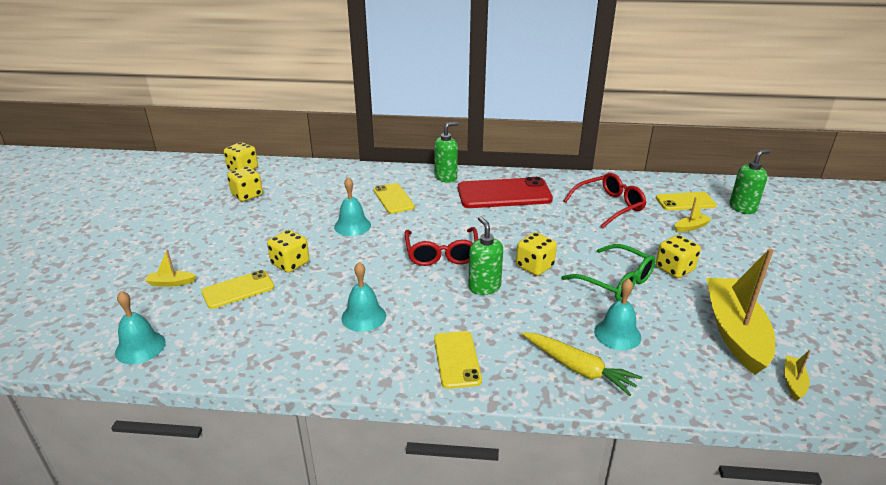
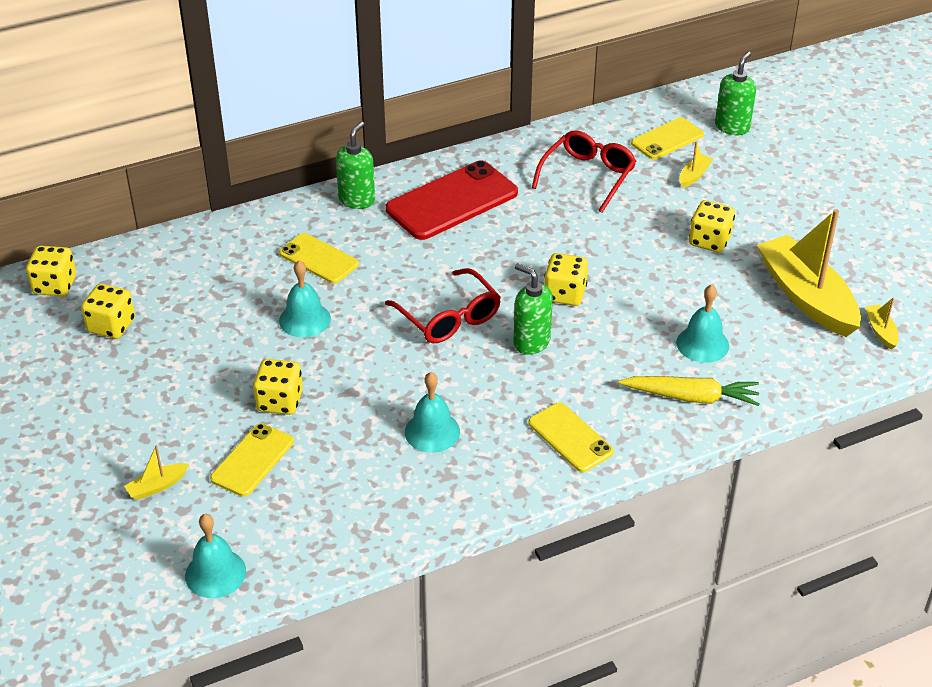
camera: 30 degrees left, 10 degrees up
green glasses [561,244,656,301] -> none

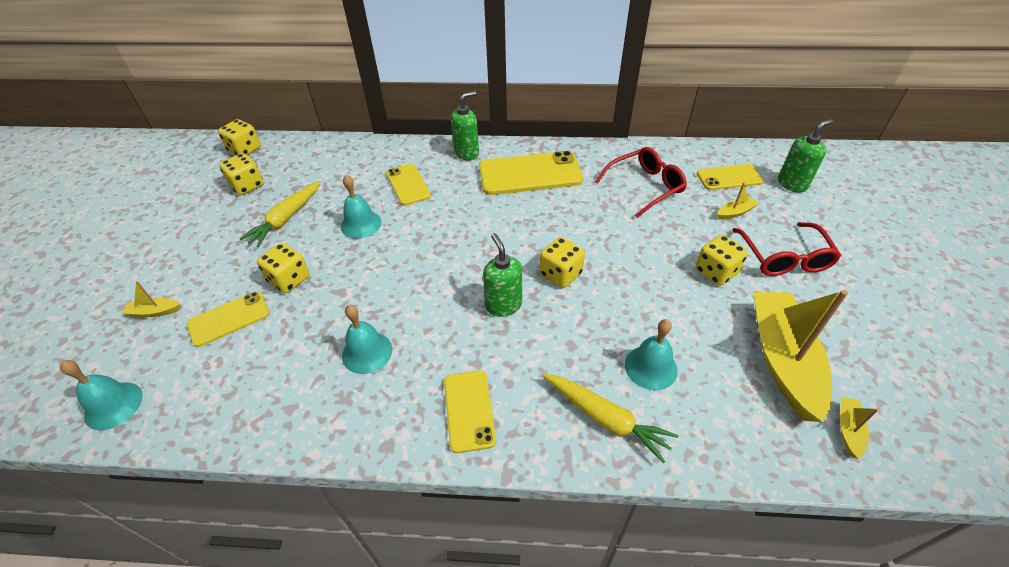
camera: 30 degrees right, 5 degrees up
red glasses [385,268,501,343] -> red glasses moved to [732,222,841,276]
red phone [386,160,518,240] -> yellow phone [479,151,583,195]
none -> yellow carrot [240,181,320,247]

